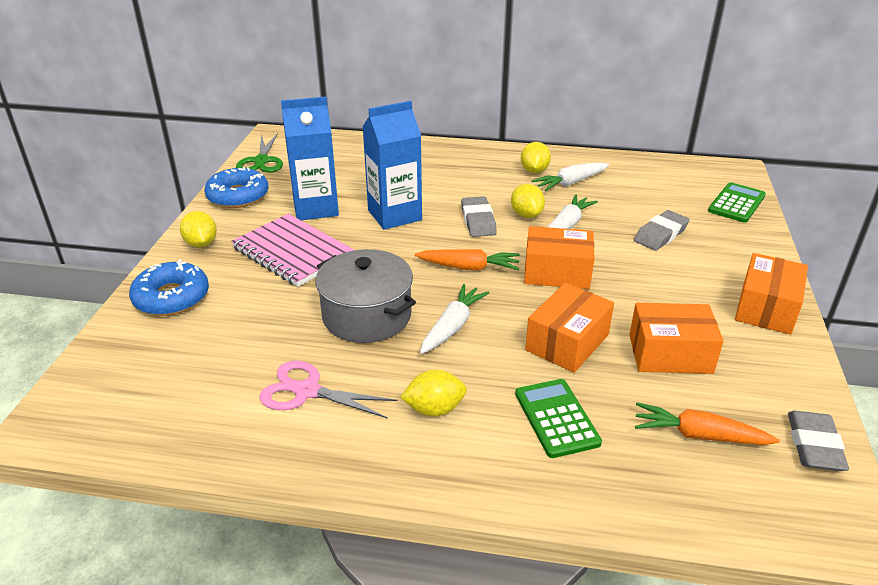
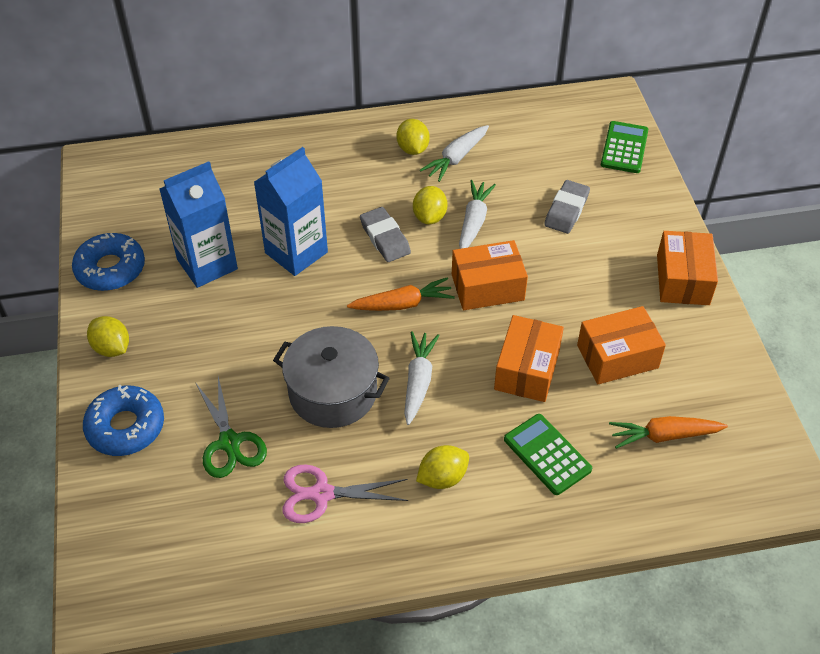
camera: 20 degrees left, 15 degrees up
pink notebook [231,214,354,287] -> none
green scissors [236,133,283,173] -> green scissors moved to [196,377,267,478]
yellow lemon [511,184,545,218] -> yellow lemon turned 45 degrees clockwise [413,186,447,225]
grey eraser [788,411,849,471] -> none

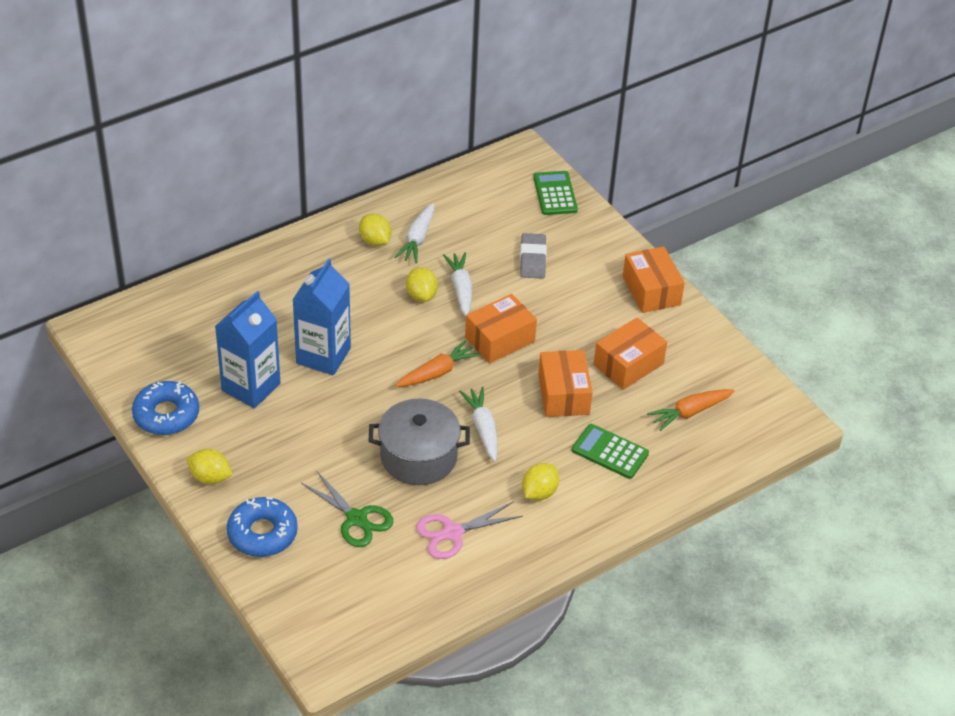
camera: 25 degrees left, 5 degrees down
grey eraser [360,207,411,262] -> none

